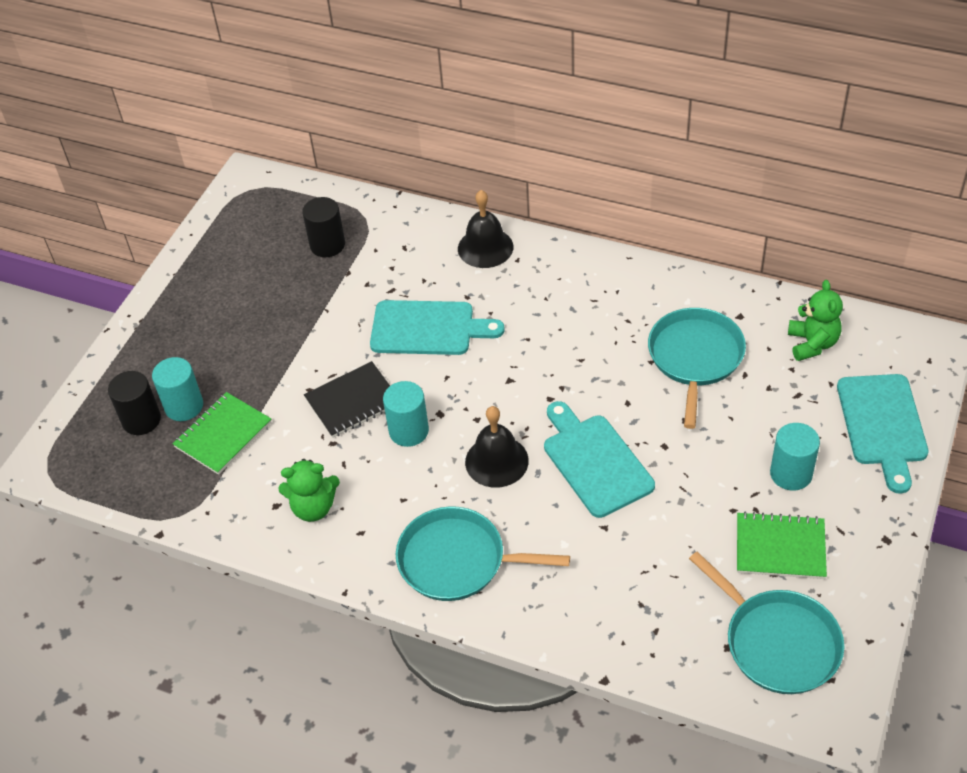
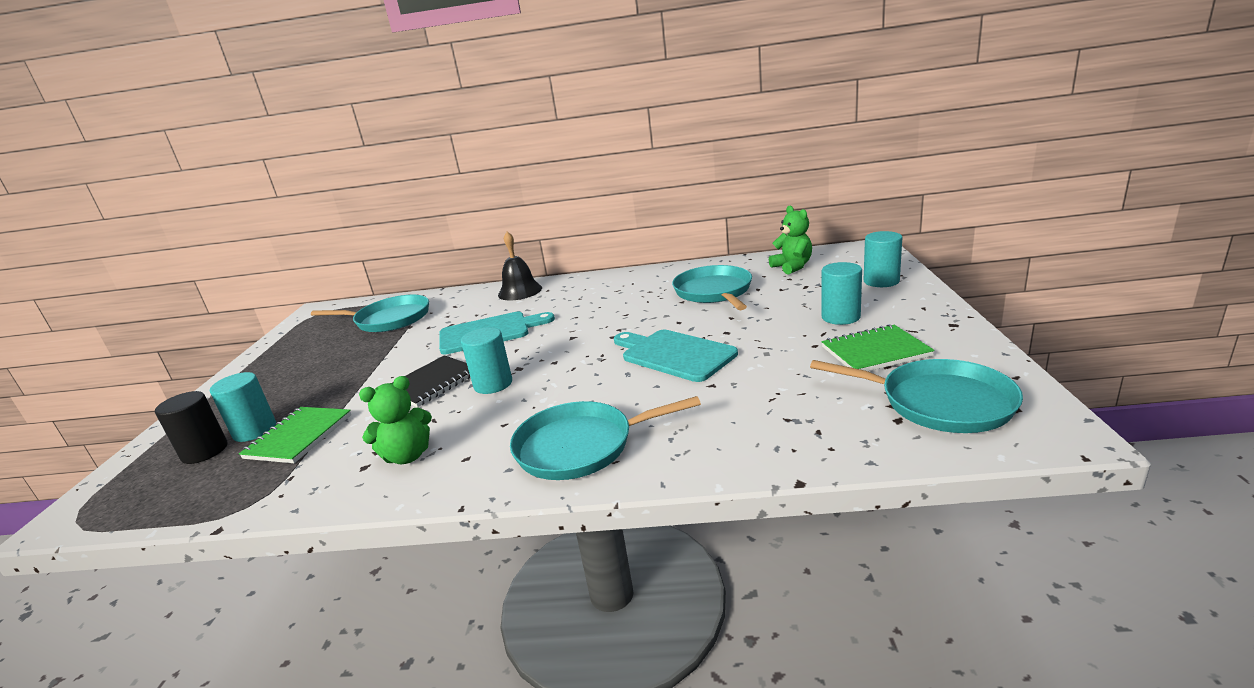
camera: 20 degrees left, 25 degrees down
black cylinder [302,197,345,257] -> turquoise pan [311,295,429,332]
black bell [465,406,529,488] -> none
turquoise cutting board [837,374,928,494] -> turquoise cylinder [864,231,902,287]

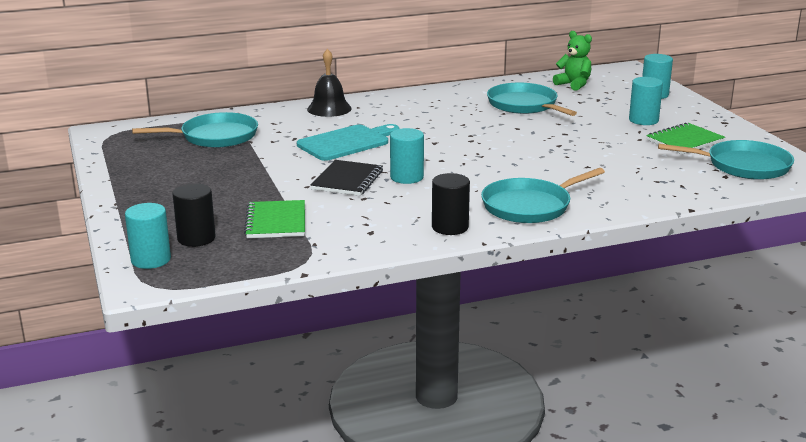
camera: 25 degrees left, 0 degrees up
turquoise cylinder [210,372,276,442] -> turquoise cylinder moved to [125,203,171,269]
green teddy bear [359,376,432,464] -> none
turquoise cutting board [614,330,738,382] -> none
none -> black cylinder [432,173,470,235]

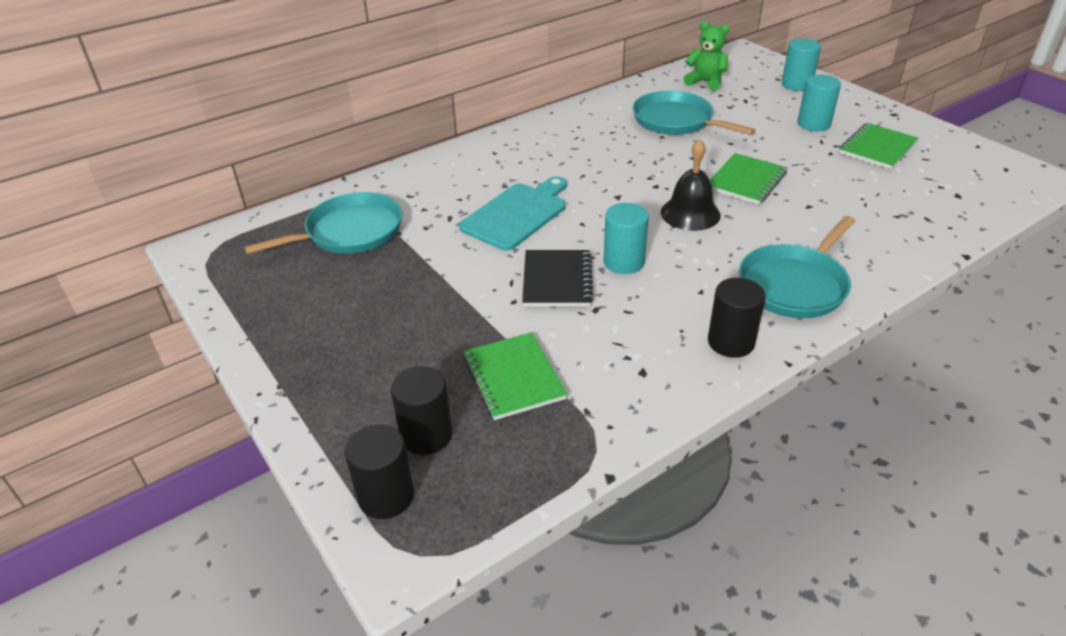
camera: 15 degrees left, 15 degrees up
turquoise cylinder [125,203,171,269] -> black cylinder [345,425,414,519]
black bell [307,49,352,117] -> black bell moved to [661,139,721,231]
turquoise pan [658,140,794,180] -> none
none -> green notebook [710,153,787,205]

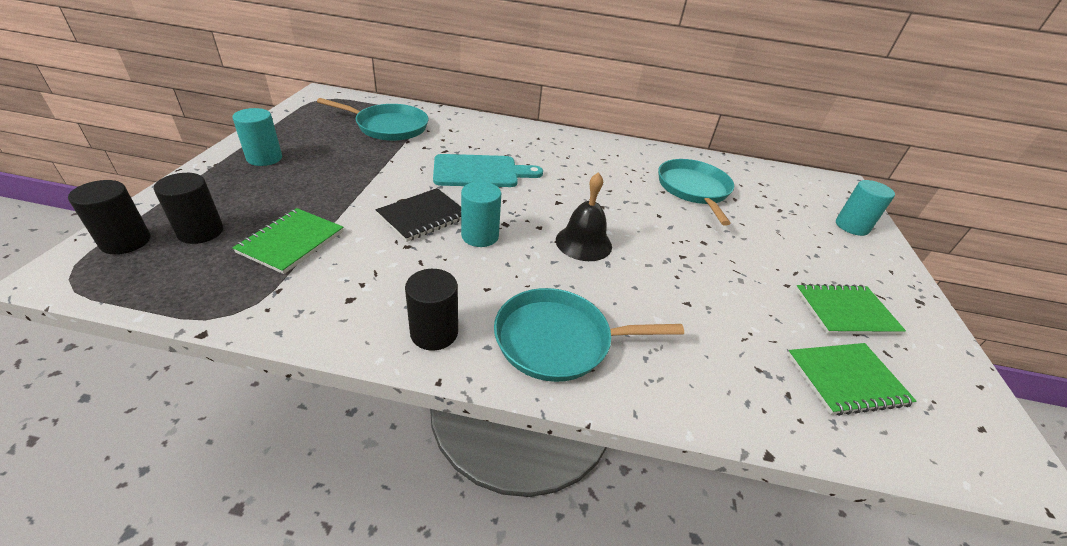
camera: 40 degrees right, 0 degrees up
green teddy bear [683,21,729,91] -> none
green notebook [710,153,787,205] -> green notebook moved to [787,343,916,416]
turquoise cylinder [797,74,841,132] -> turquoise cylinder moved to [232,108,282,166]

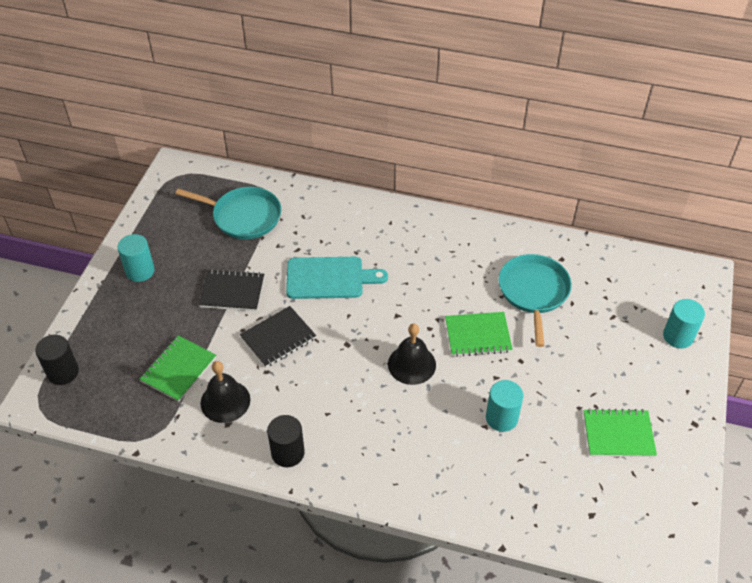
camera: 10 degrees right, 10 degrees up
black cylinder [154,173,223,244] -> none
turquoise cylinder [461,182,501,247] -> turquoise cylinder moved to [486,380,523,432]
turquoise pan [494,288,684,382] -> none
green notebook [787,343,916,416] -> green notebook moved to [445,312,513,357]
none -> black notebook [198,269,264,311]
none -> black bell [200,361,250,423]

